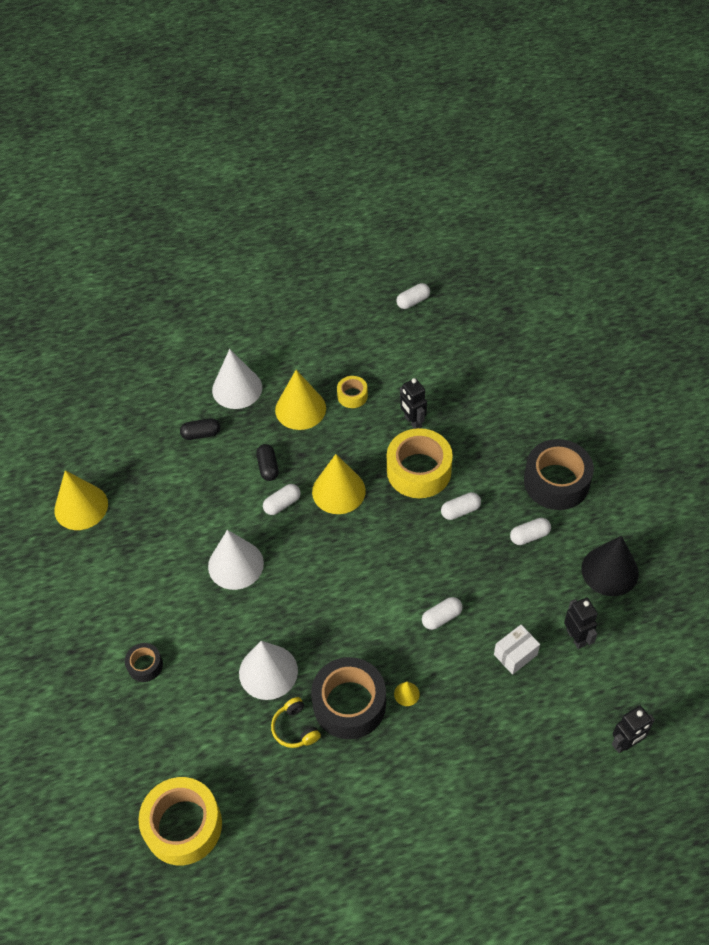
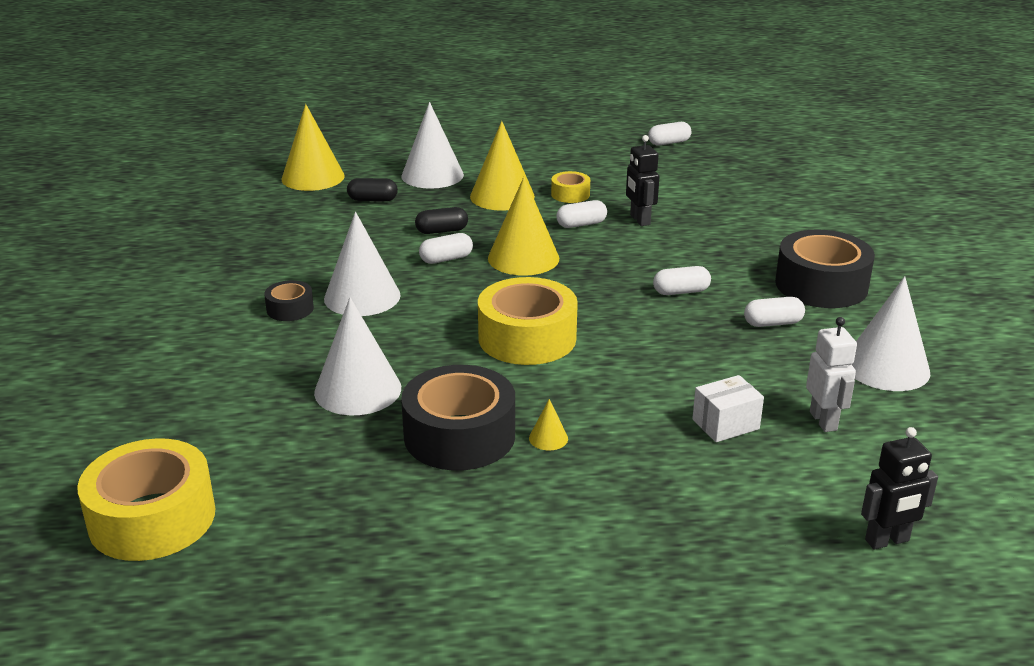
camera: 10 degrees right, 25 degrees down
yellow cone [54,470,108,530] -> yellow cone moved to [282,104,345,191]
black tape [125,643,163,682] -> black tape moved to [264,280,314,321]
black capsule [256,444,279,481] -> black capsule turned 75 degrees clockwise [415,207,468,234]
yellow headphones [271,697,321,748] -> none
yellow tape [387,428,453,498] -> yellow tape moved to [478,277,578,365]
white capsule [422,597,463,630] -> white capsule moved to [556,200,607,228]
black robot [564,598,598,649] -> white robot [806,317,857,432]
black cone [581,536,639,596] -> white cone [851,276,930,391]

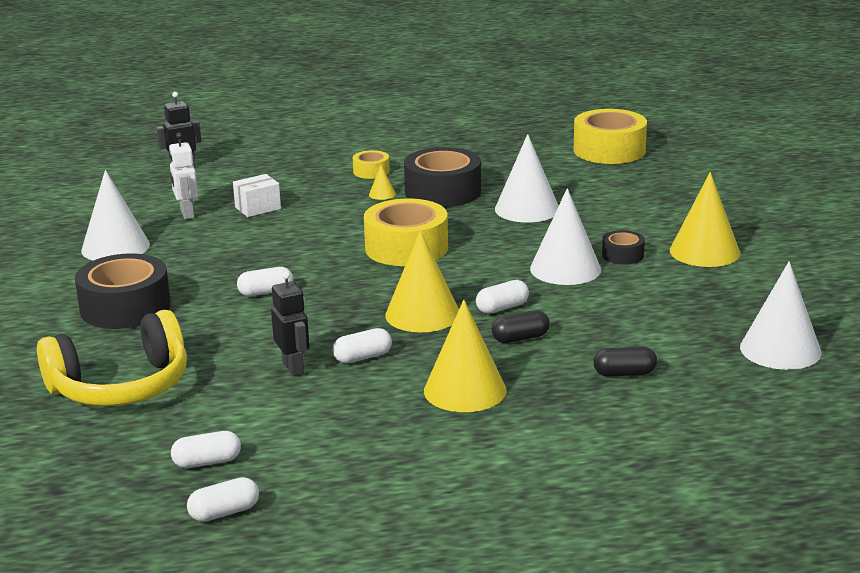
camera: 175 degrees right, 5 degrees down
yellow cone [282,104,345,191] -> yellow cone moved to [670,172,740,267]
white cone [401,102,464,189] -> white cone moved to [740,261,821,370]
yellow tape [551,171,590,203] -> yellow tape moved to [353,150,390,179]
white capsule [744,297,805,327] -> white capsule moved to [171,431,241,468]
none -> yellow headphones [37,310,187,406]

